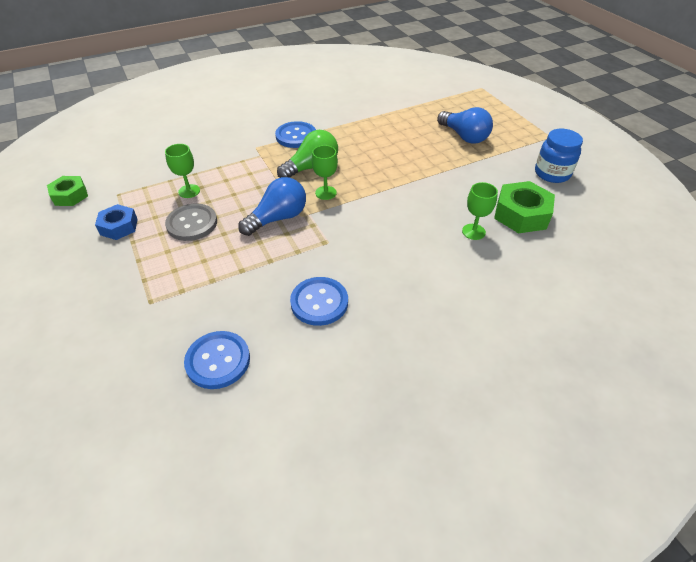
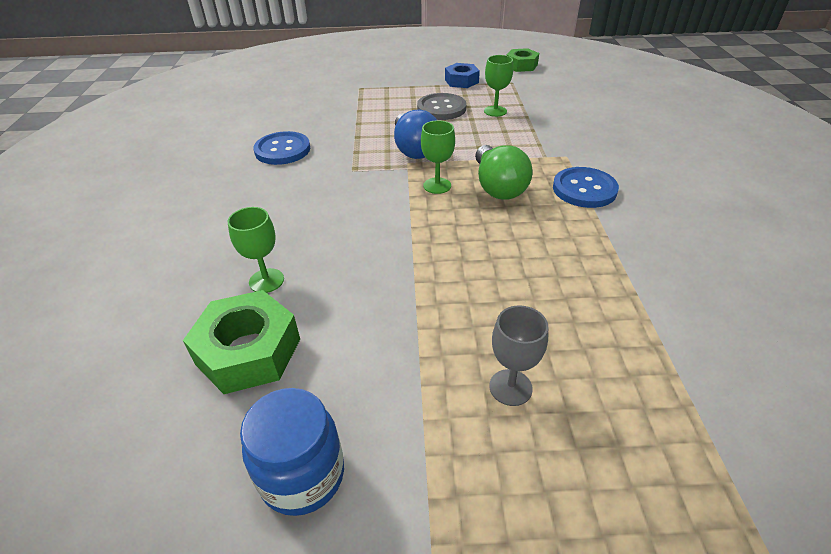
camera: 115 degrees right, 5 degrees down
blue button [184,331,250,389] -> none
blue light bulb [437,107,493,144] -> grey goblet [489,305,548,406]

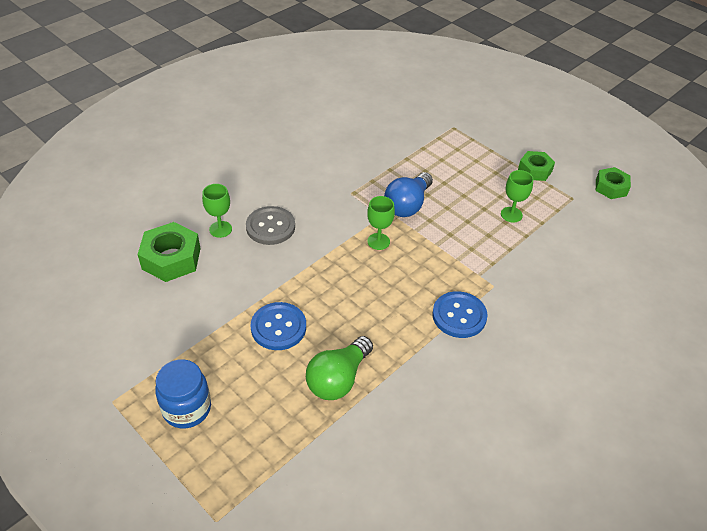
camera: 45 degrees right, 5 degrees up
blue jar [240,388,344,516] -> blue jar moved to [155,359,211,429]
blue button [253,131,310,165] -> blue button moved to [251,302,306,350]
grey button [417,93,467,120] -> grey button moved to [246,206,295,245]
blue nut [445,63,480,88] -> green nut [518,151,555,181]
green light bulb [475,145,533,200] -> green light bulb moved to [306,336,373,400]
grey goblet [489,305,548,406] -> none

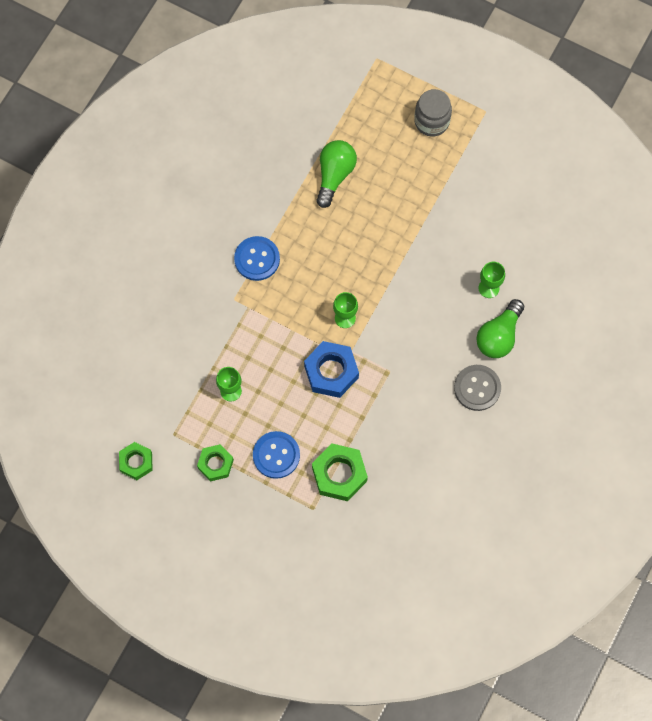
camera: 165 degrees right, 25 degrees up
green nut [138,222,201,282] -> green nut moved to [312,444,368,501]
blue jar [155,359,211,429] -> grey jar [414,89,452,136]
grey button [246,206,295,245] -> grey button moved to [454,365,501,411]
blue button [251,302,306,350] -> blue button moved to [253,431,300,479]
blue light bulb [384,172,433,217] -> blue nut [304,341,359,398]
none -> green light bulb [476,299,524,358]

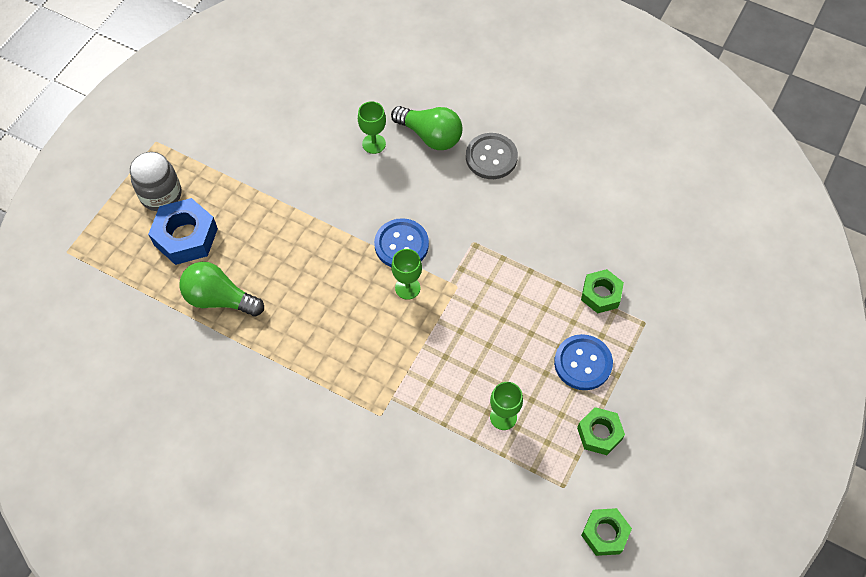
camera: 90 degrees left, 10 degrees down
blue button [234,236,280,281] -> blue button moved to [374,218,429,267]
blue nut [304,341,359,398] -> blue nut moved to [148,198,218,265]
green nut [312,444,368,501] -> green nut [581,269,624,313], size x0.64

